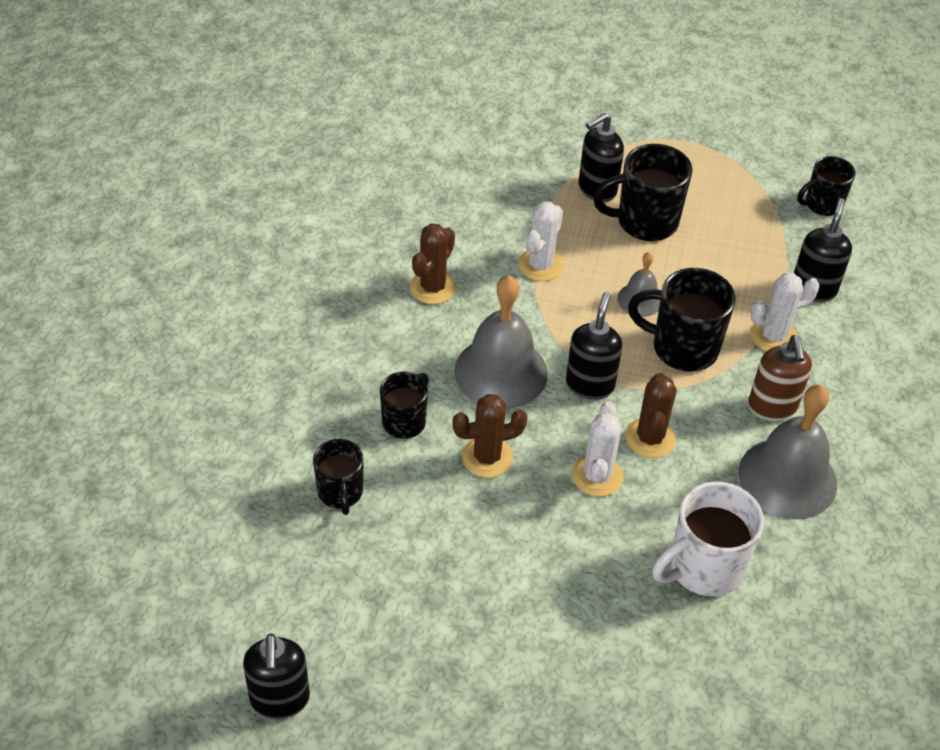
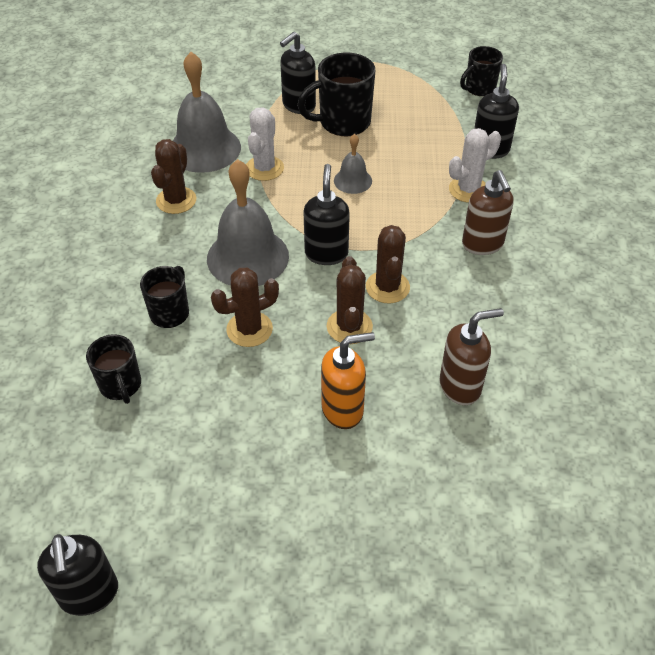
camera: 10 degrees left, 0 degrees up
white cactus [572,401,623,497] -> brown cactus [326,256,373,344]
black mug [628,268,736,372] -> none
white mug [652,482,764,596] -> brown soap dispenser [439,308,504,405]
grey bell [739,385,837,519] -> grey bell moved to [173,52,241,173]
none -> orange soap dispenser [321,332,375,429]

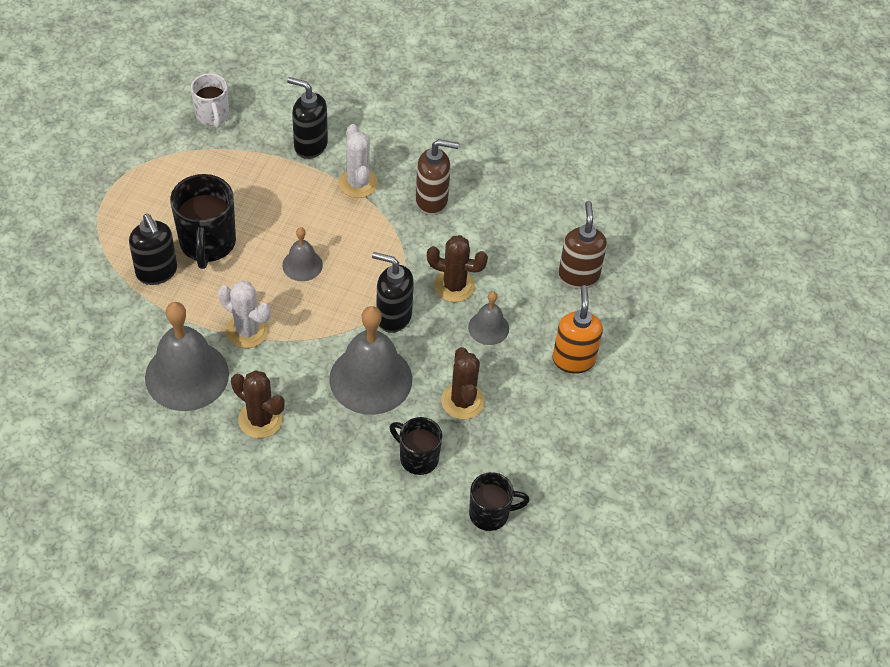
camera: 75 degrees left, 5 degrees up
black soap dispenser [37,534,118,616] -> none
brown cactus [326,256,373,344] -> grey bell [468,291,509,345]
black mug [460,46,503,96] -> white mug [191,73,229,128]

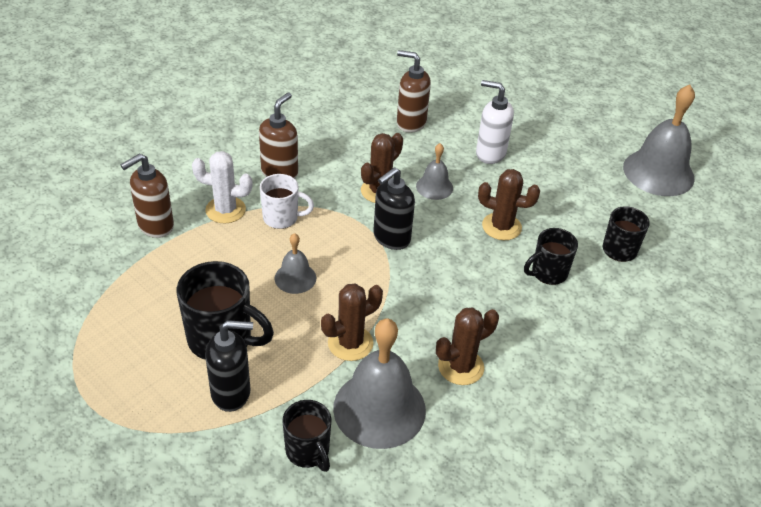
camera: 65 degrees left, 10 degrees down
white mug [191,73,229,128] -> white mug moved to [260,174,314,229]
white cactus [218,280,271,348] -> brown cactus [321,283,383,361]
black soap dispenser [287,77,328,159] -> brown soap dispenser [121,153,174,238]
grey bell [329,306,412,415] -> grey bell moved to [623,84,695,196]
orange soap dispenser [552,285,603,374] -> white soap dispenser [476,80,514,164]
none -> black mug [282,400,332,472]

